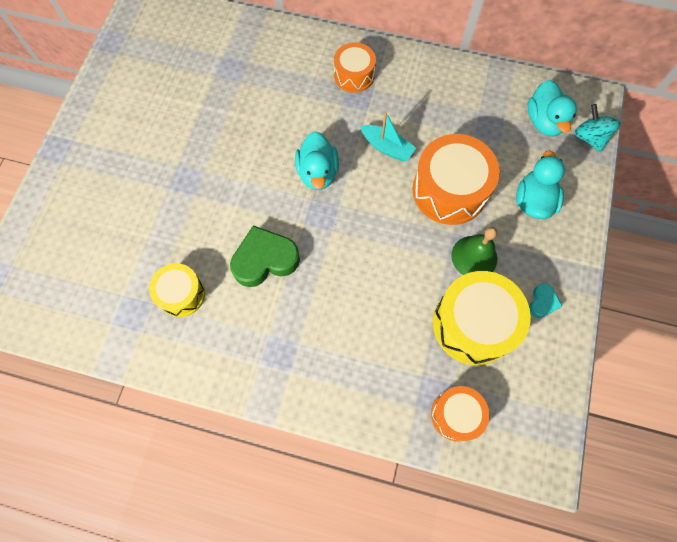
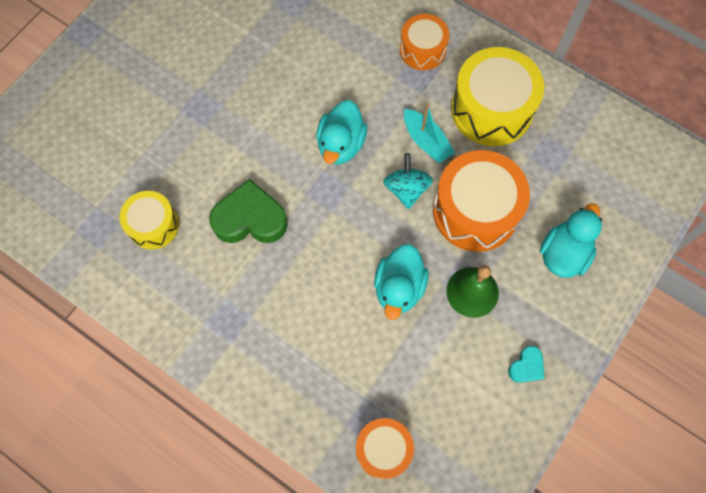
camera: 20 degrees right, 0 degrees up
yellow drum [433,271,531,365] -> yellow drum moved to [451,47,544,146]
turquoise duck [527,79,577,136] -> turquoise duck moved to [374,244,429,320]
turquoise spinning top [574,104,621,152] -> turquoise spinning top moved to [383,153,433,209]

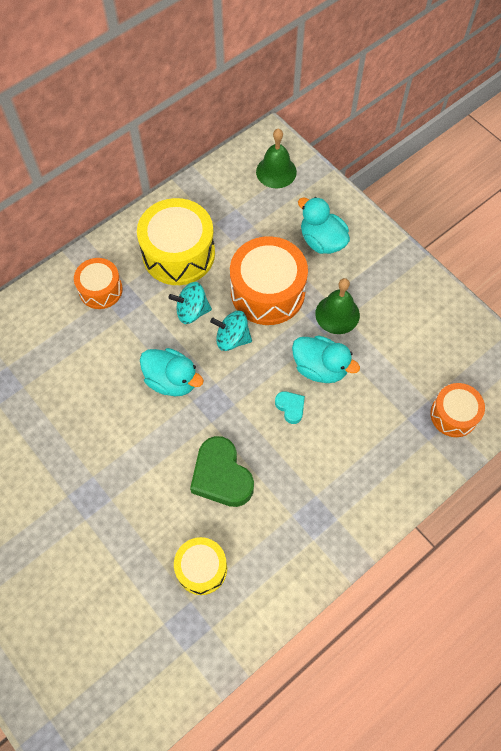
camera: 75 degrees left, 5 degrees down
green heart [209,179,288,243] -> green heart turned 45 degrees counterclockwise [190,436,254,507]
turquoise boat [404,104,455,163] -> turquoise spinning top [168,282,212,324]
turquoise heart [508,346,544,383] -> turquoise heart moved to [275,391,305,424]
none -> green bell [256,129,297,188]

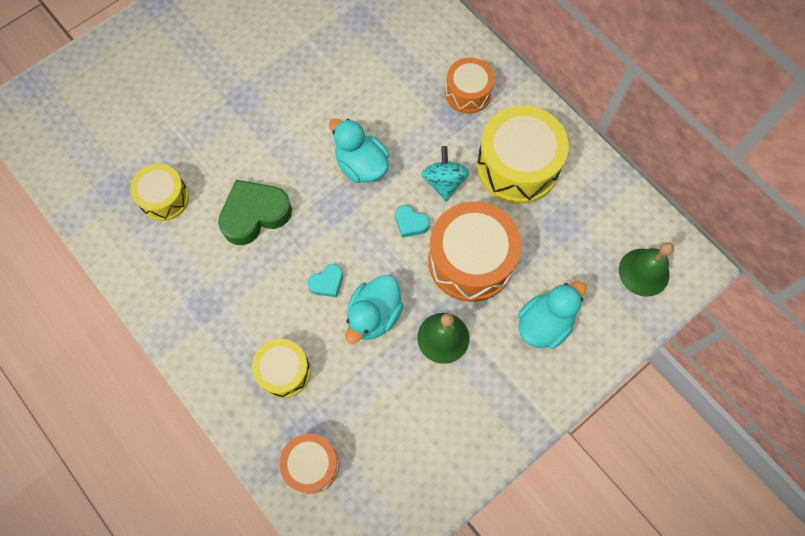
camera: 90 degrees right, 5 degrees up
turquoise duck [140,348,204,396] -> turquoise duck turned 105 degrees clockwise [329,119,389,183]
turquoise spinning top [210,311,252,351] -> turquoise heart [395,205,430,238]
none -> yellow drum [252,339,311,398]

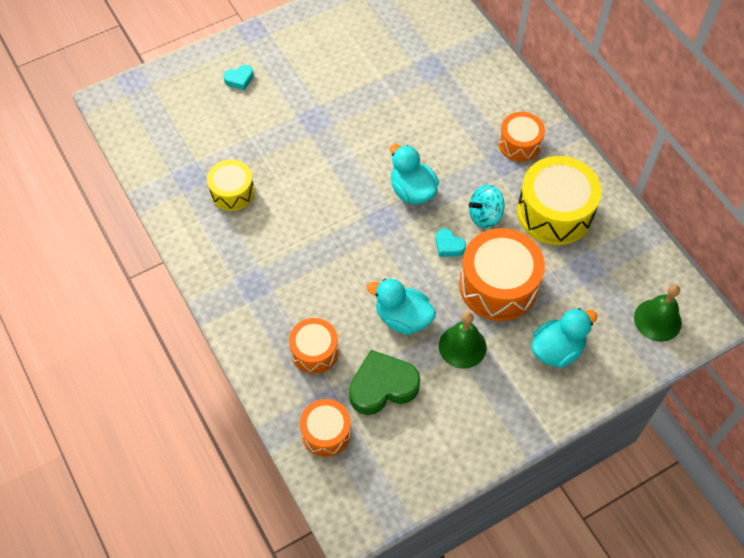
camera: 10 degrees right, 10 degrees down
green heart [218,180,292,245] -> green heart moved to [349,350,420,415]
yellow drum [252,339,311,398] -> orange drum [289,318,339,374]
turquoise heart [307,264,343,297] -> turquoise heart moved to [223,65,254,90]
turquoise duck [345,275,404,344] -> turquoise duck turned 75 degrees clockwise [367,279,436,335]
turquoise spinning top [421,146,469,201] -> turquoise spinning top turned 120 degrees counterclockwise [469,185,505,229]

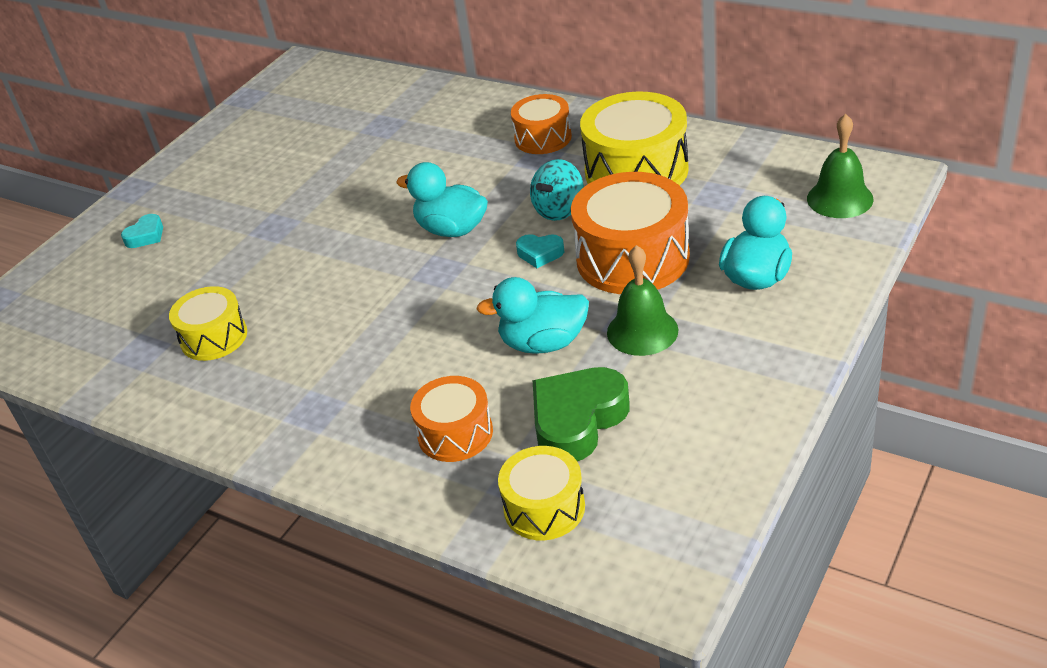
camera: 25 degrees left, 20 degrees down
orange drum [300,399,351,457] -> yellow drum [498,446,585,540]

